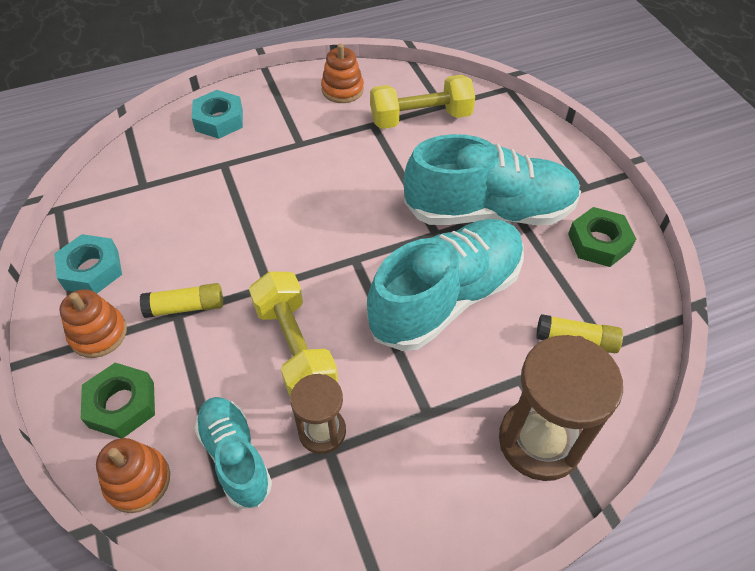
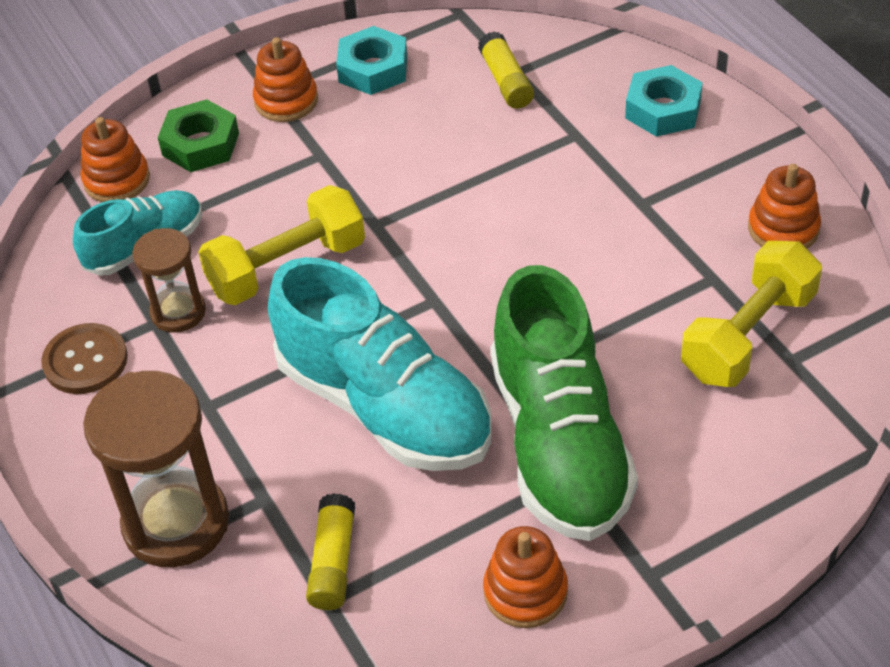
camera: 85 degrees right, 5 degrees down
yellow glue stick [140,283,223,318] -> yellow glue stick moved to [478,31,534,109]
yellow dumbbell [370,75,475,129] -> yellow dumbbell turned 60 degrees clockwise [681,241,822,387]
turquoise shoe [404,134,581,225] -> green shoe [490,265,638,541]
green nut [568,207,636,267] -> orange stacking toy [483,526,568,628]
none -> brown button [41,323,128,394]

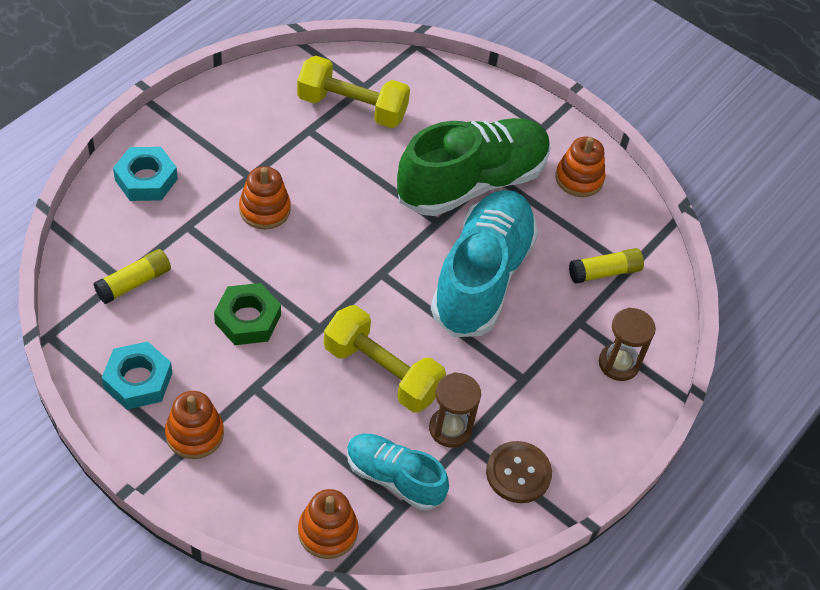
camera: 120 degrees left, 5 degrees up
brown hourglass [83,371,229,567] -> brown hourglass [599,308,656,381], size x0.58
green nut [158,99,239,172] -> green nut moved to [214,283,281,345]
orange stacking toy [748,164,821,248] -> orange stacking toy moved to [239,166,291,230]

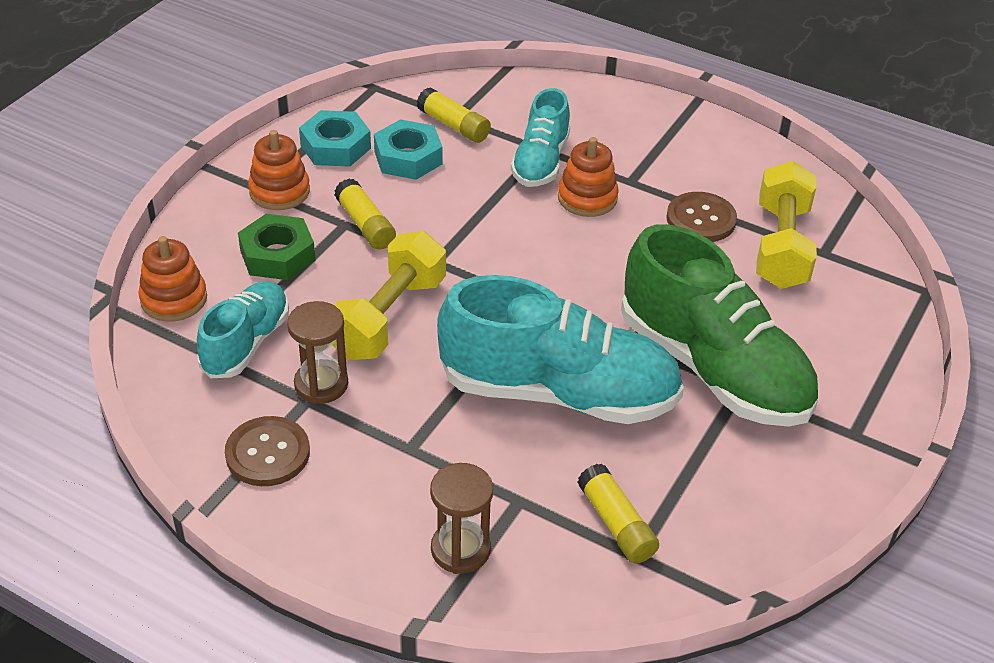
camera: 85 degrees right, 10 degrees down
turquoise nut [113,147,178,201] -> turquoise nut moved to [374,119,443,180]
green nut [214,283,281,345] -> green nut moved to [238,214,315,280]
orange stacking toy [555,137,605,197] -> none
none -> yellow glue stick [334,179,396,250]
none -> turquoise shoe [511,88,570,187]
none -> brown button [667,192,737,242]

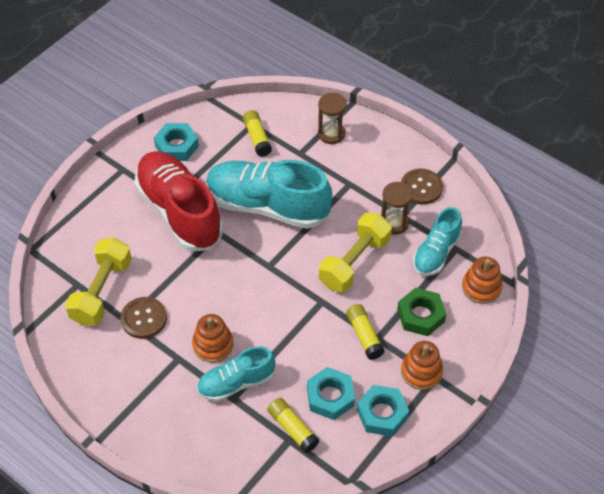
camera: 170 degrees left, 10 degrees up
turquoise shoe [511,88,570,187] -> turquoise shoe turned 135 degrees counterclockwise [197,346,276,402]
green shoe [621,224,818,427] -> red shoe [134,151,223,252]
none -> turquoise nut [154,123,199,161]

